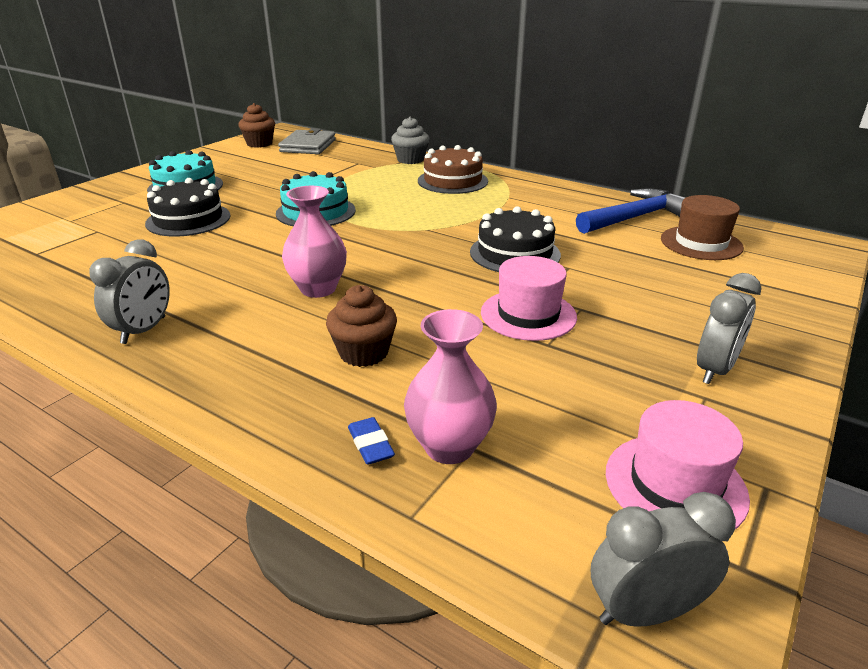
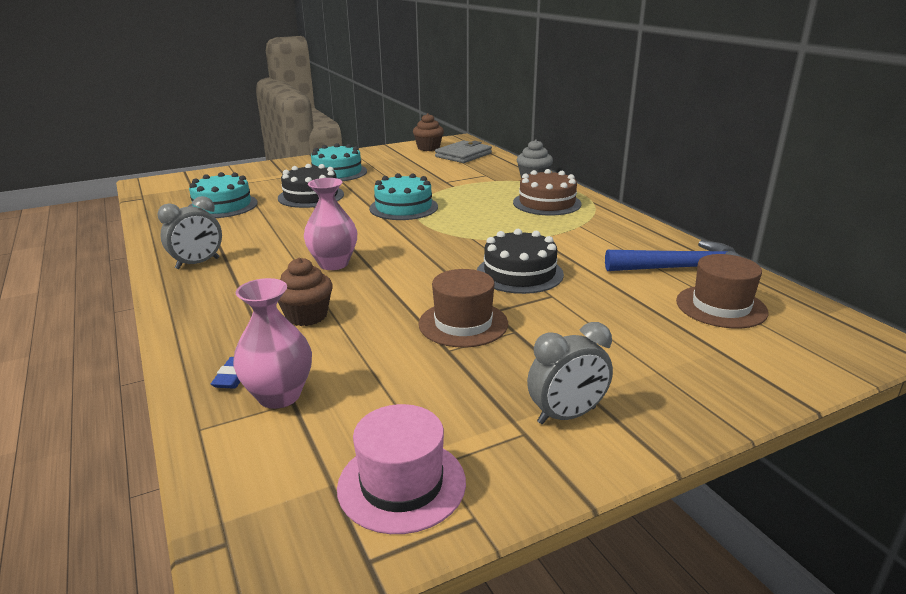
camera: 30 degrees right, 5 degrees down
pink hat [481,256,577,341] -> brown hat [419,269,508,348]
grey clock [591,492,736,627] -> none
none -> turquoise cake [188,172,258,218]

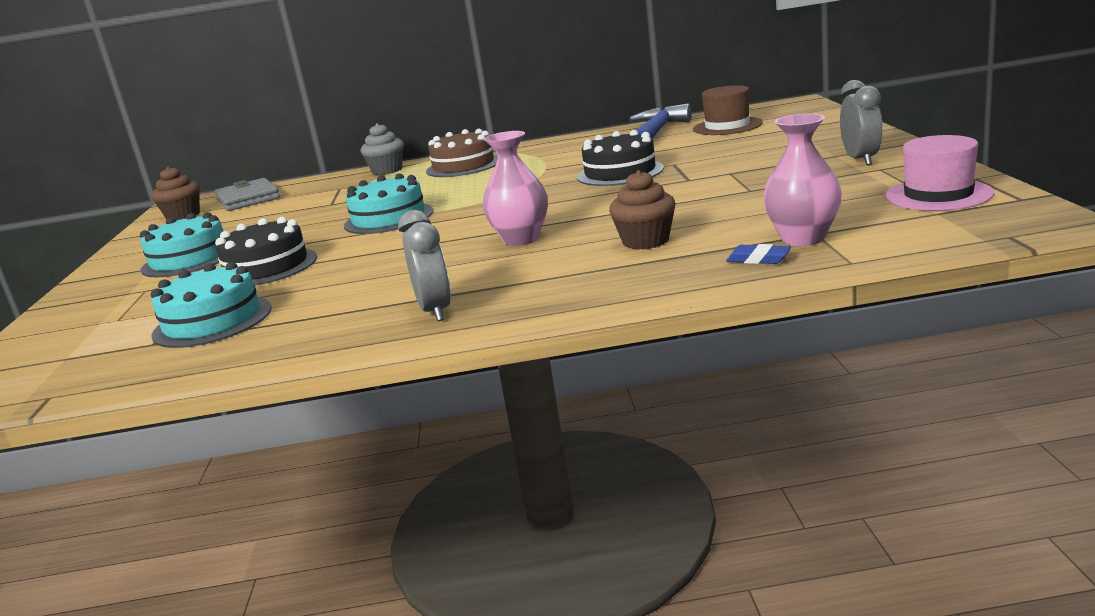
camera: 65 degrees left, 5 degrees down
brown hat [419,269,508,348] -> none

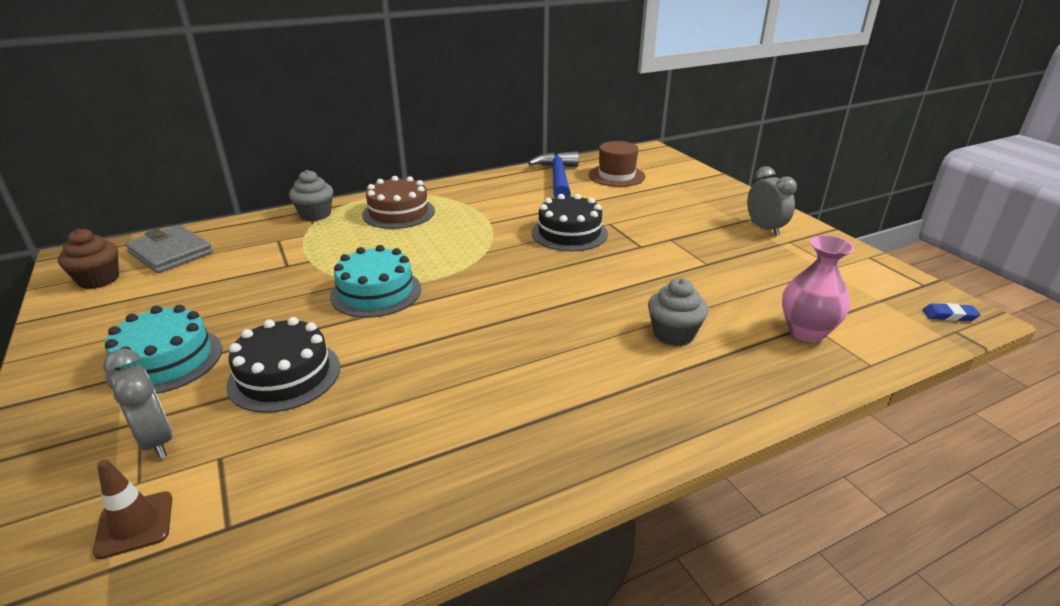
camera: 25 degrees left, 10 degrees up
turquoise cake [151,262,272,348] -> none
grey clock [398,210,451,321] -> grey clock moved to [103,348,172,459]
pink vase [483,131,548,246] -> none
brown cupcake [609,170,676,250] -> grey cupcake [648,278,708,346]
blue eraser [726,244,791,264] -> blue eraser moved to [922,303,981,321]
pink hat [885,135,995,211] -> none
none -> brown traffic cone [93,459,172,559]

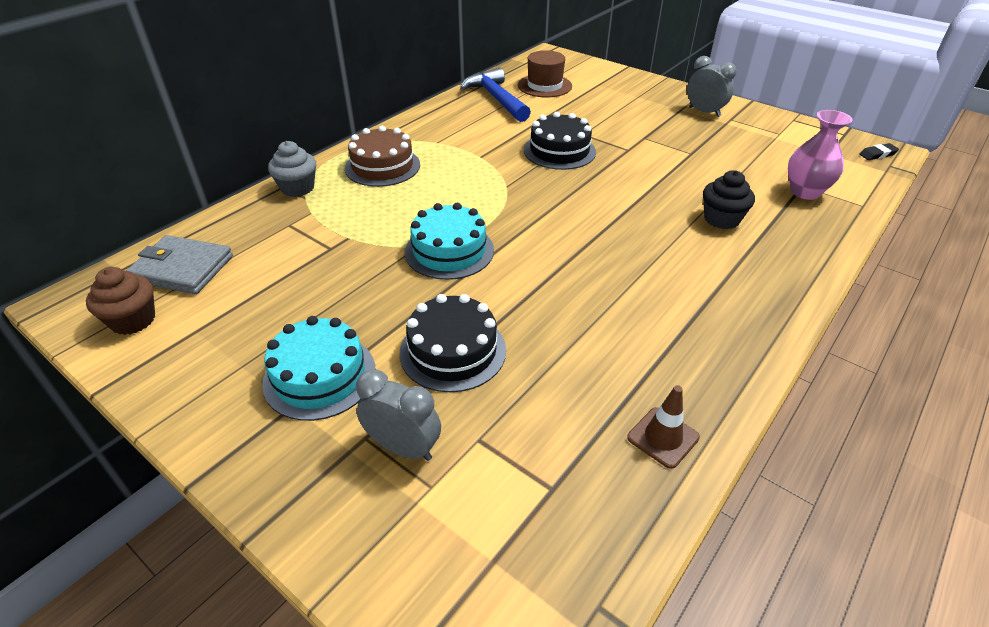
camera: 25 degrees left, 10 degrees up
brown traffic cone [93,459,172,559] -> brown traffic cone moved to [627,385,700,469]
grey cupcake [648,278,708,346] -> black cupcake [703,170,755,229]
blue eraser [922,303,981,321] -> black eraser [859,143,899,160]

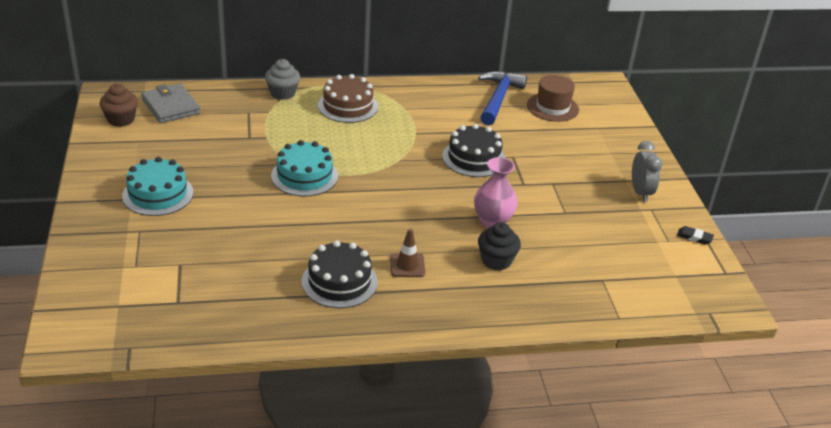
camera: 40 degrees right, 5 degrees down
grey clock [356,369,441,461] -> none
black cake [400,294,506,392] -> black cake moved to [302,240,378,308]
brown traffic cone [627,385,700,469] -> brown traffic cone moved to [390,229,425,277]
pink vase [788,110,853,200] -> pink vase moved to [474,157,518,228]
black eraser [859,143,899,160] -> black eraser moved to [677,226,714,245]

